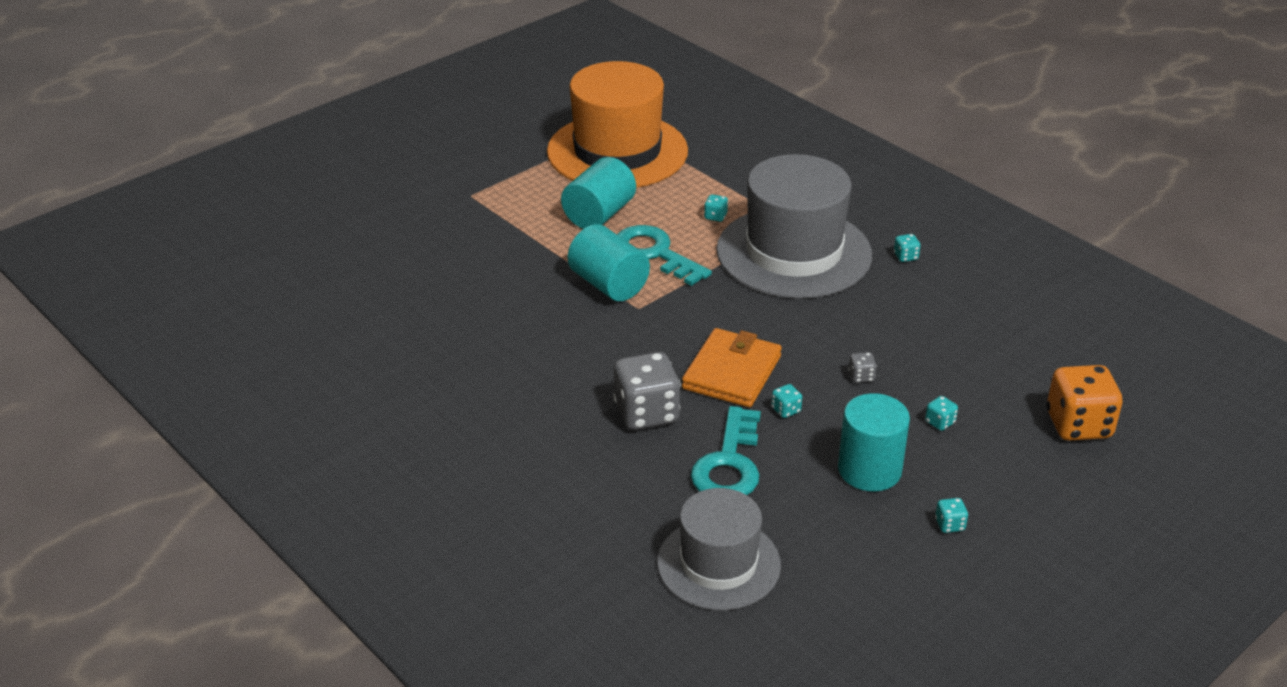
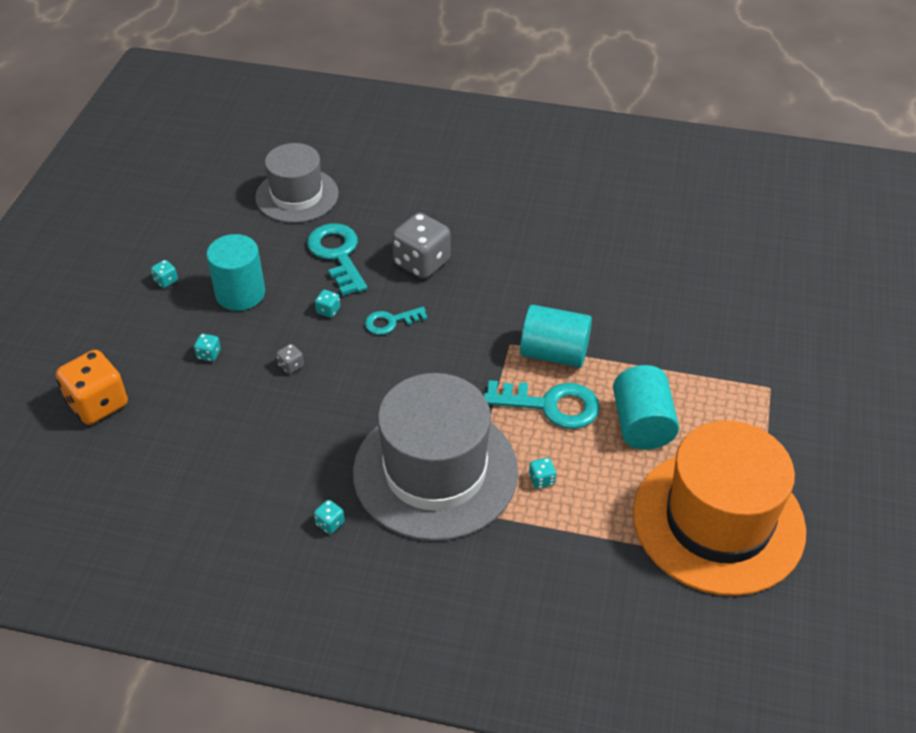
camera: 145 degrees right, 10 degrees up
orange wallet [682,328,782,407] -> turquoise key [365,307,428,335]

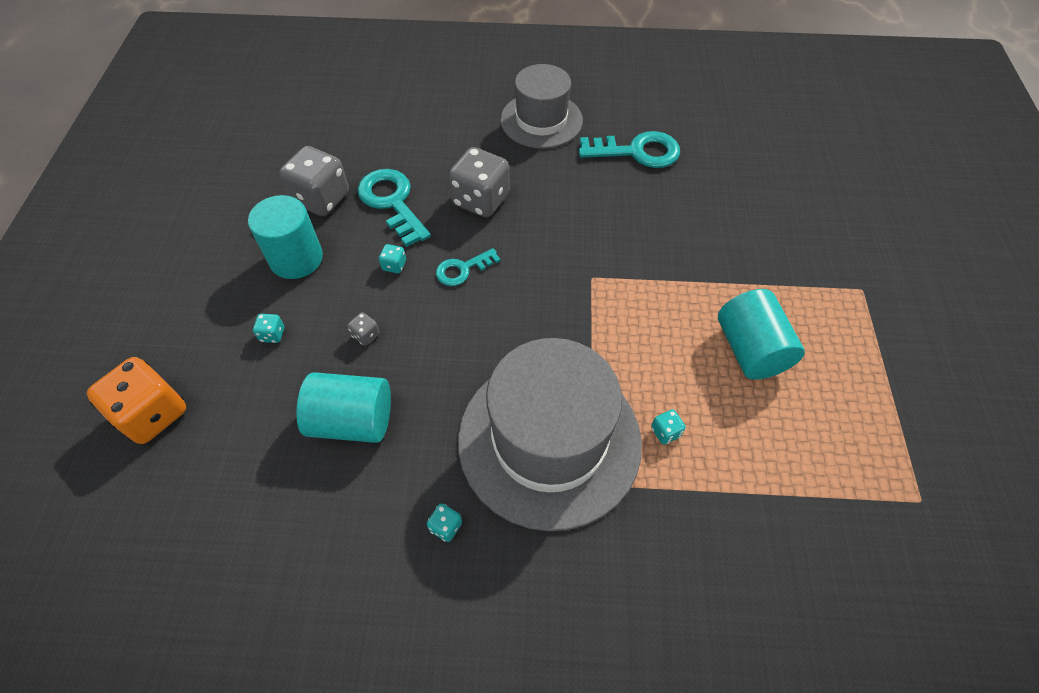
camera: 10 degrees left, 10 degrees up
turquoise dice [151,260,178,288] -> none
grey hat [255,143,339,223] -> grey hat moved to [500,64,583,149]
turquoise key [484,380,600,429] -> turquoise key moved to [579,131,680,168]
turquoise cylinder [520,305,592,368] -> turquoise cylinder moved to [296,372,391,443]
orange hat [633,421,806,596] -> none
none -> grey dice [279,146,349,216]

